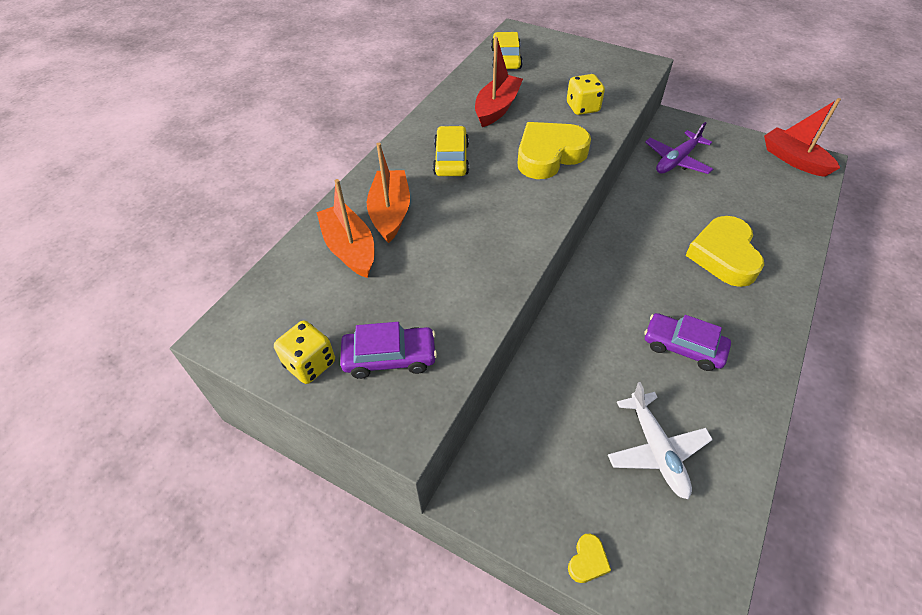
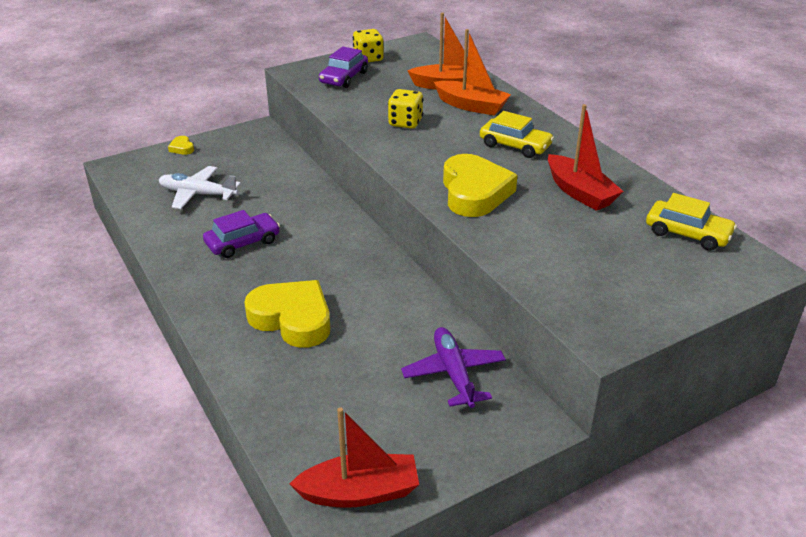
camera: 120 degrees right, 15 degrees down
yellow dice [567,74,605,115] -> yellow dice moved to [388,89,423,129]

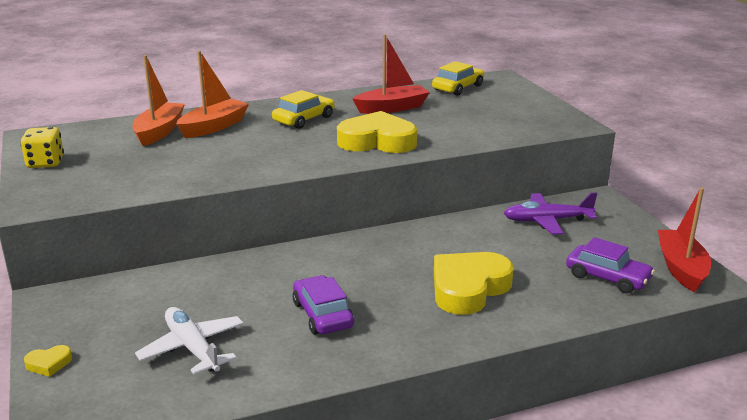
camera: 80 degrees left, 10 degrees down
white plane [159,166,241,209] -> white plane turned 120 degrees clockwise [135,307,244,375]
purple car [319,46,368,88] -> purple car moved to [566,237,655,294]
yellow dice [388,89,423,129] -> none

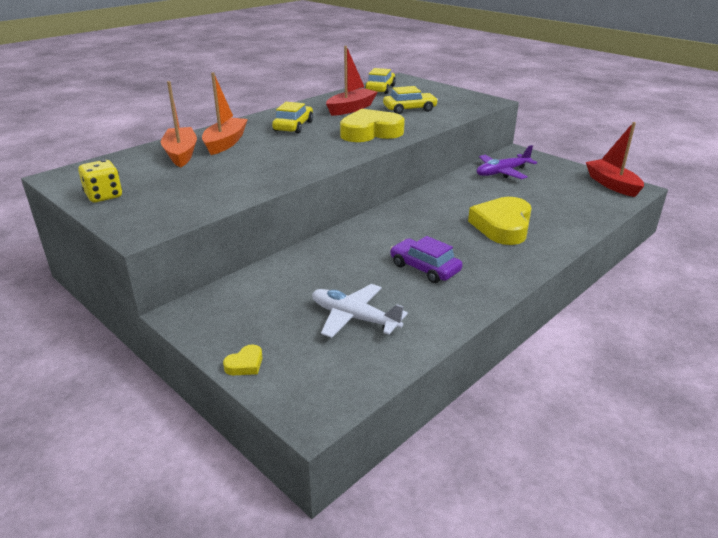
camera: 25 degrees left, 5 degrees up
purple car [566,237,655,294] -> none
none -> yellow car [383,86,438,114]

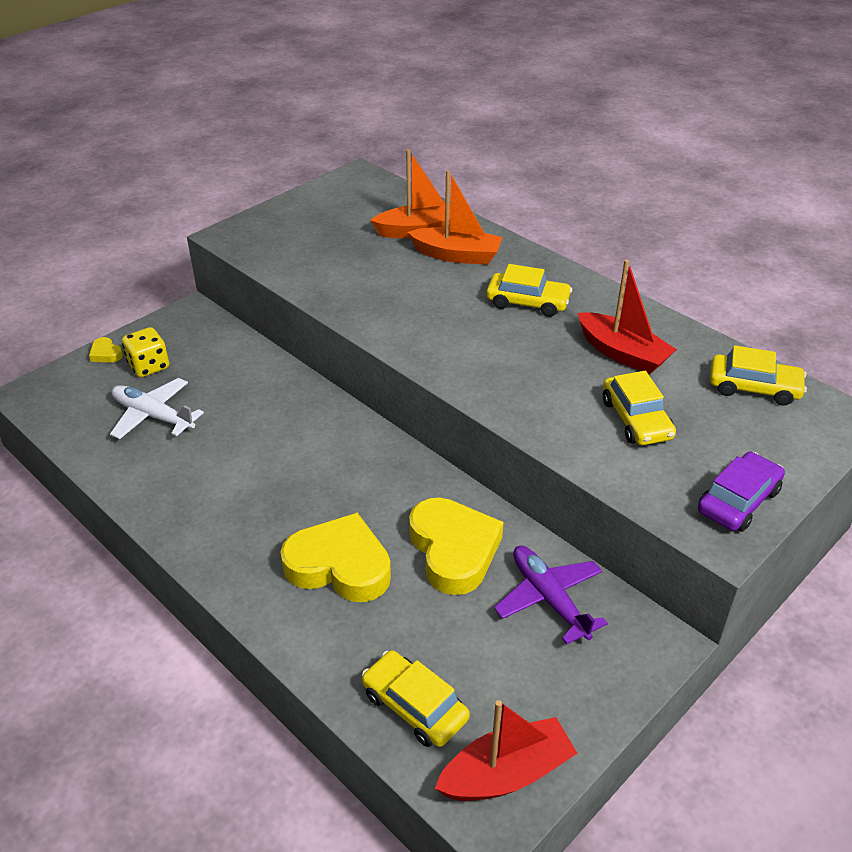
camera: 90 degrees right, 10 degrees up
yellow dice [78,160,122,202] -> yellow dice moved to [122,327,169,377]
white plane [312,284,408,338] -> white plane turned 90 degrees counterclockwise [110,378,204,439]
yellow heart [340,109,405,142] -> yellow heart moved to [409,497,504,595]
purple car [390,236,462,283] -> purple car moved to [698,452,785,532]
none -> yellow car [362,650,470,747]

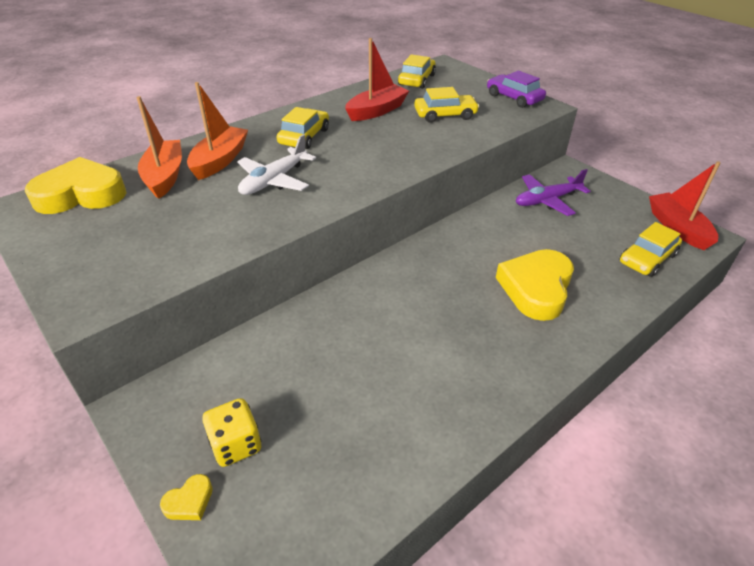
camera: 85 degrees left, 0 degrees up
white plane [110,378,204,439] -> white plane moved to [237,134,316,195]
yellow heart [409,497,504,595] -> yellow heart moved to [25,157,127,214]

